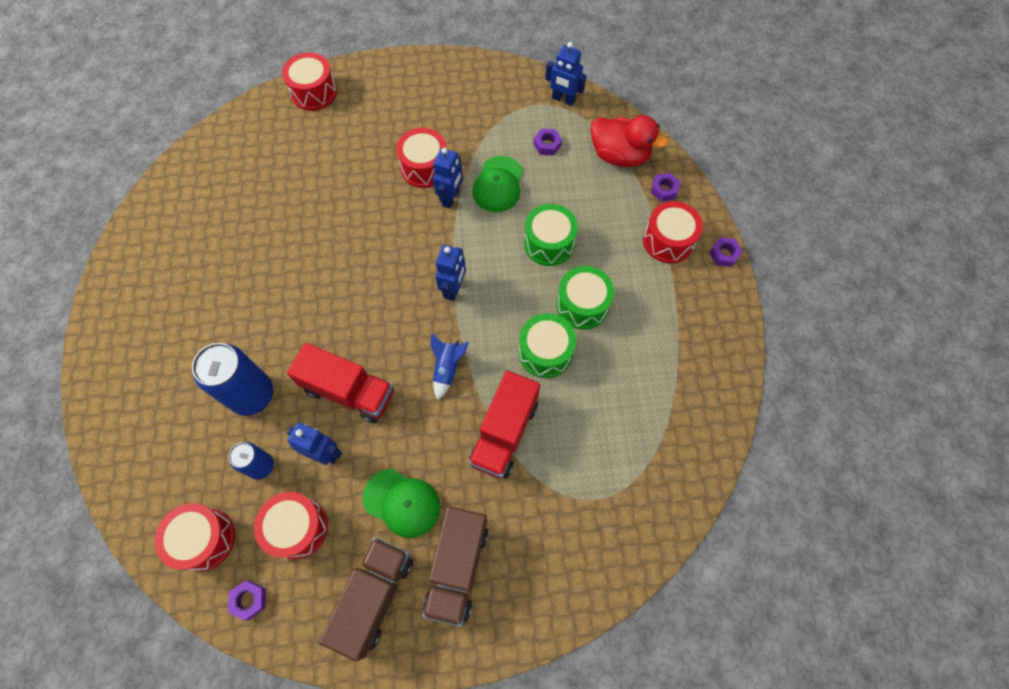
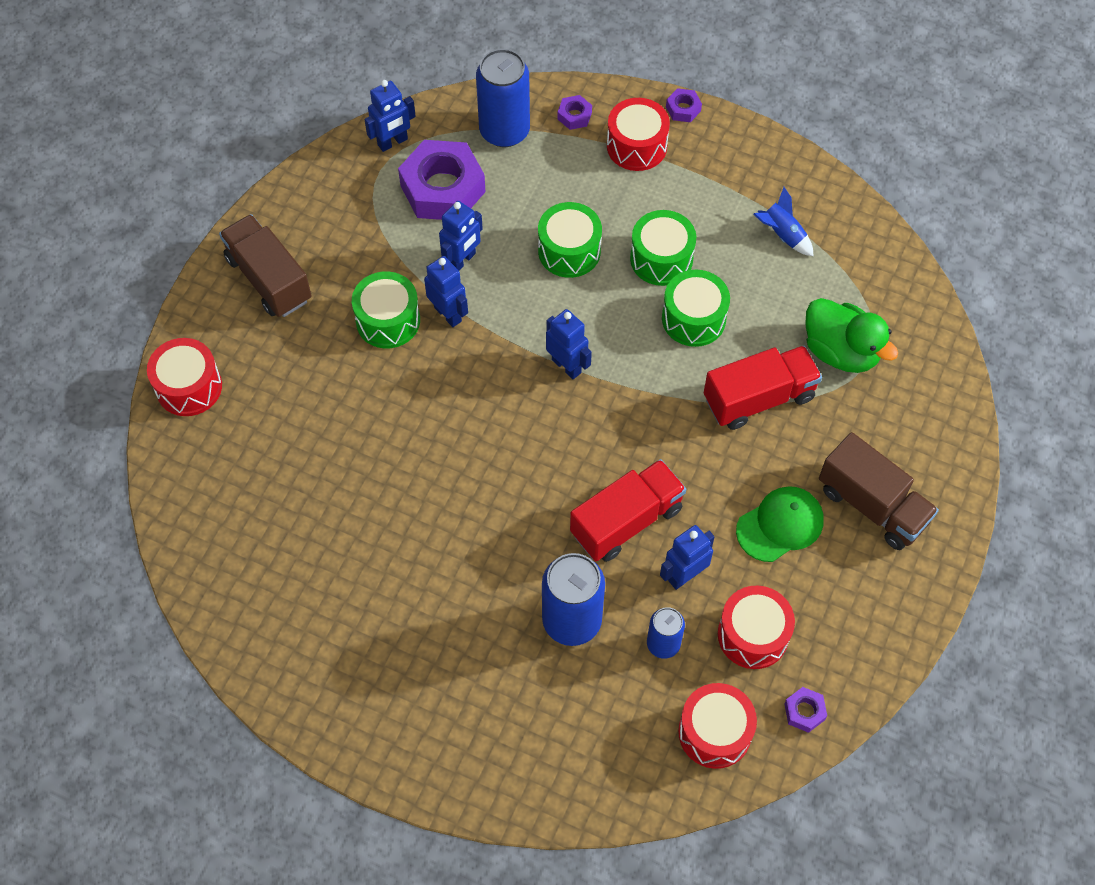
camera: 60 degrees left, 5 degrees down
brown truck [319,537,413,661] -> brown truck moved to [219,214,312,317]
red drum [396,128,447,188] -> green drum [352,271,420,349]
blue rocket [430,333,469,400] -> blue rocket moved to [753,187,813,256]
red truck [469,370,540,479] -> red truck turned 75 degrees counterclockwise [704,346,822,430]
green cap [472,156,523,212] -> blue robot [439,201,483,270]
purple nut [533,128,562,156] -> purple nut [398,140,486,220], size x2.35
red duck [590,115,668,167] -> blue can [476,49,530,147]
none -> green duck [805,298,898,373]

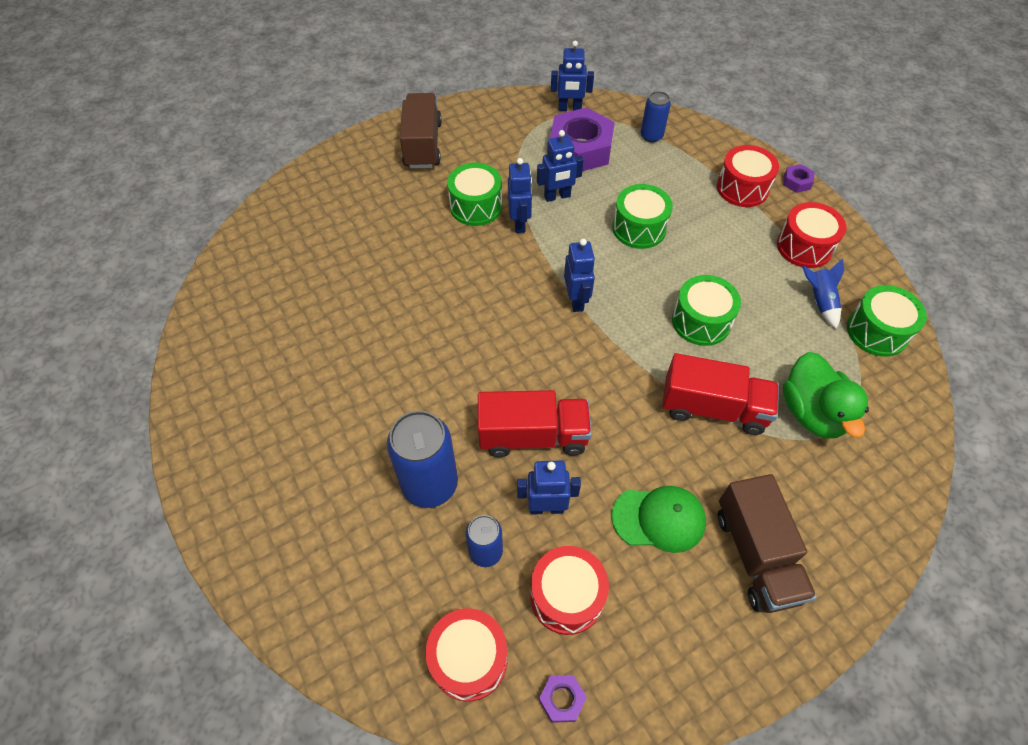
camera: 35 degrees right, 5 degrees down
red drum [147,338,222,416] -> red drum moved to [777,202,847,268]
blue can [476,49,530,147] -> blue can [641,91,671,143], size x0.57
purple nut [558,95,592,130] -> none
green drum [630,210,696,286] -> green drum moved to [847,285,927,357]

